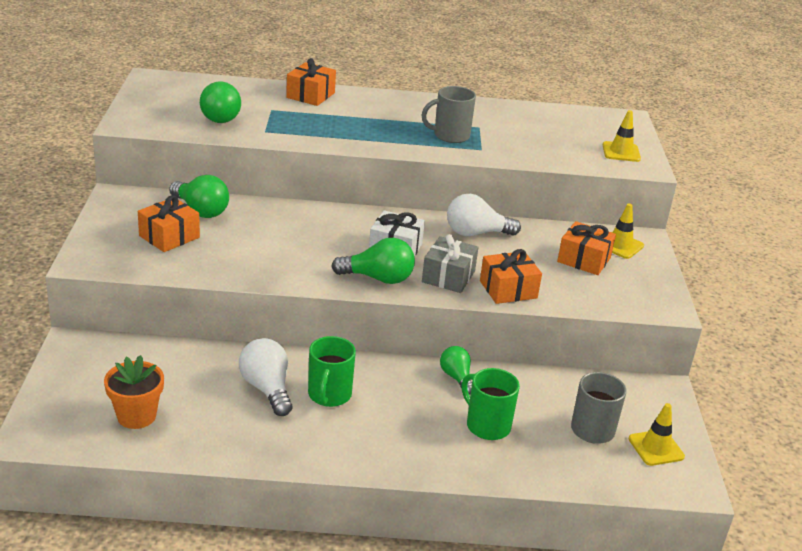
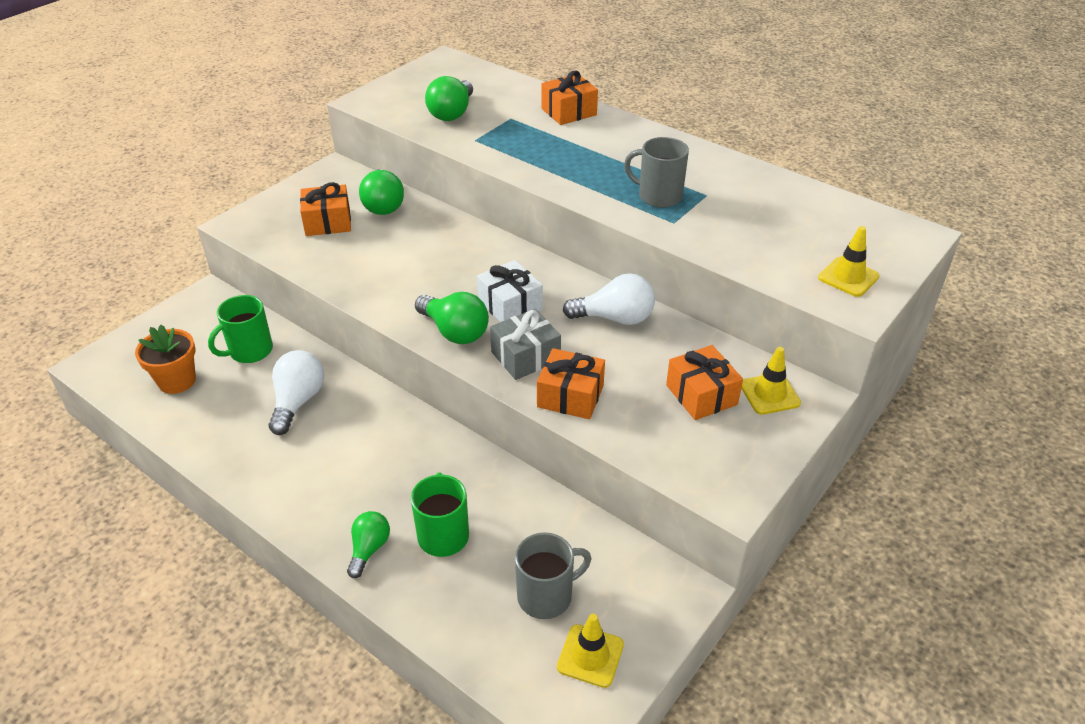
camera: 40 degrees right, 10 degrees up
green mug [308,336,356,407] -> green mug moved to [208,295,273,363]
green light bulb [440,346,472,395] -> green light bulb moved to [347,511,390,578]
white light bulb [447,194,521,236] -> white light bulb turned 150 degrees clockwise [563,273,655,325]

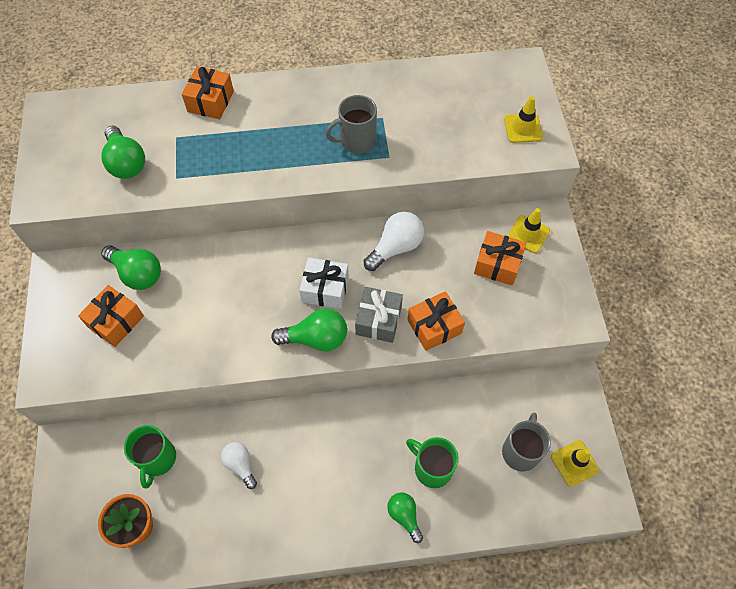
camera: 45 degrees left, 20 degrees up
white light bulb [269,350,324,435] -> white light bulb [221,442,257,489], size x0.65

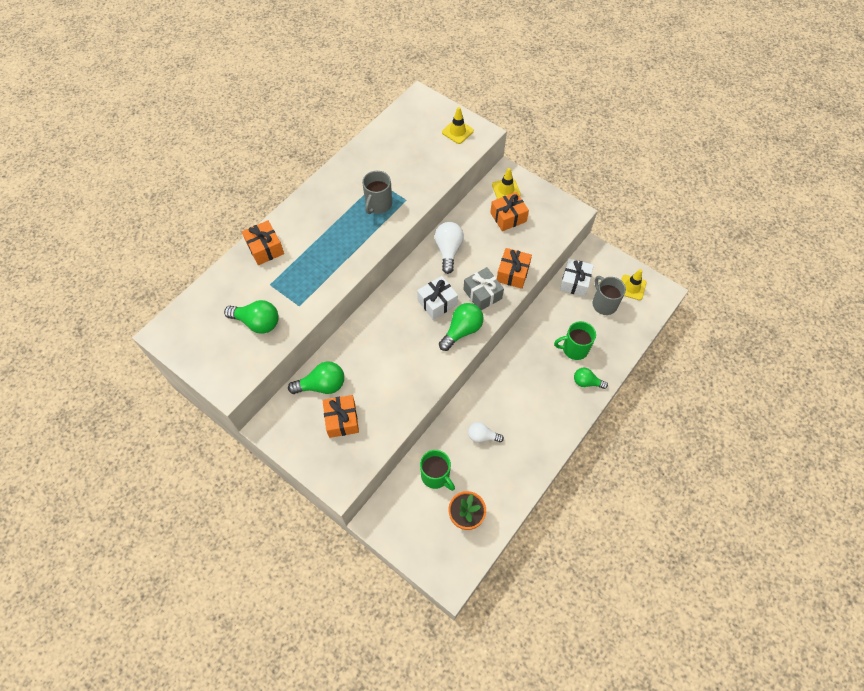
camera: 45 degrees left, 0 degrees up
none -> white gift [560,259,594,297]

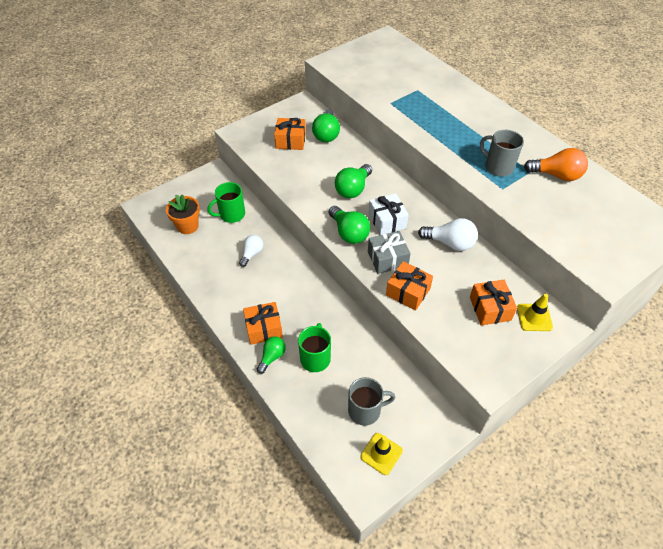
camera: 105 degrees right, 10 degrees down
green light bulb [224,300,279,334] -> green light bulb moved to [335,164,372,198]
orange gift [242,220,284,265] -> orange gift moved to [243,302,283,345]
yellow traffic cone [442,107,474,144] -> none
white gift [560,259,594,297] -> none
none -> orange light bulb [524,148,588,181]

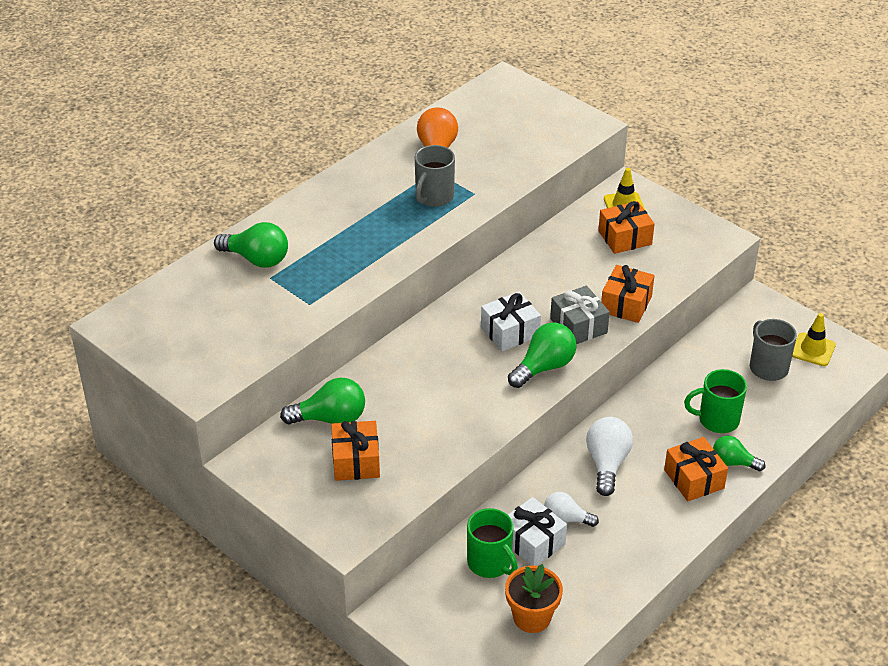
camera: 100 degrees left, 10 degrees down
green light bulb [335,164,372,198] -> green light bulb moved to [214,222,288,268]
white light bulb [418,218,478,251] -> white light bulb moved to [586,417,633,496]
none -> white gift [508,497,567,566]

